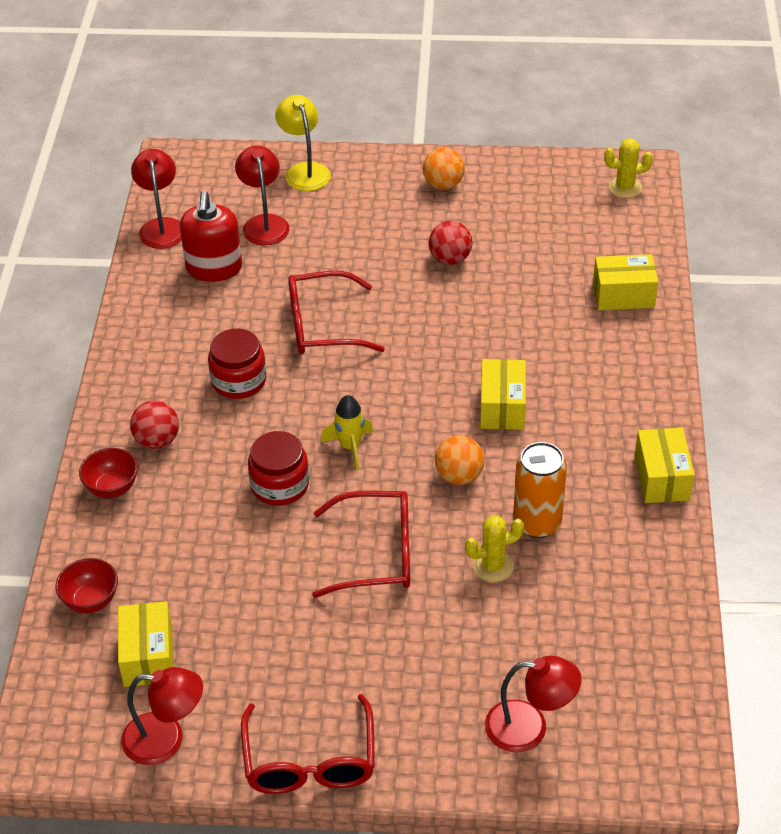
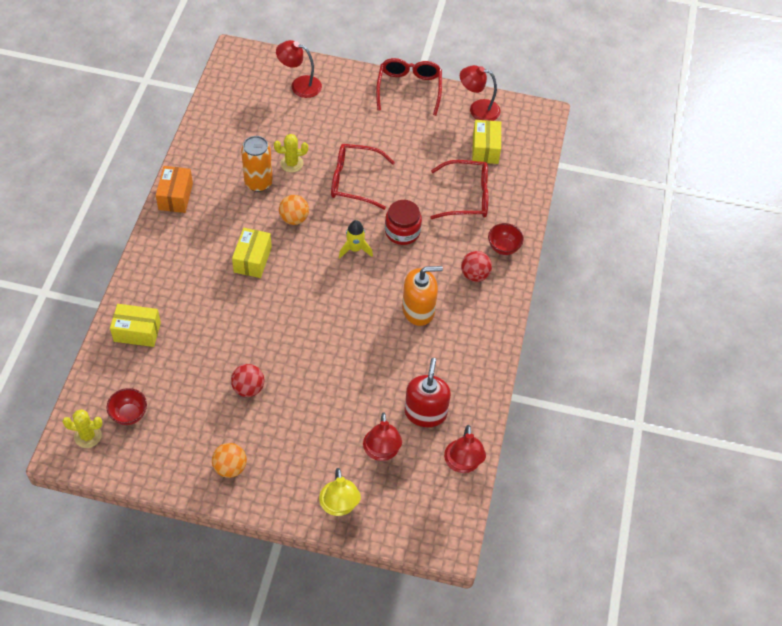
camera: 175 degrees left, 10 degrees up
red bowl [56,558,118,613] -> red bowl moved to [107,388,147,425]
red jar [208,329,266,399] -> orange soap dispenser [402,266,443,326]
red glasses [289,271,385,354] -> red glasses moved to [430,160,488,219]
yellow box [635,428,695,503] -> orange box [156,166,193,213]

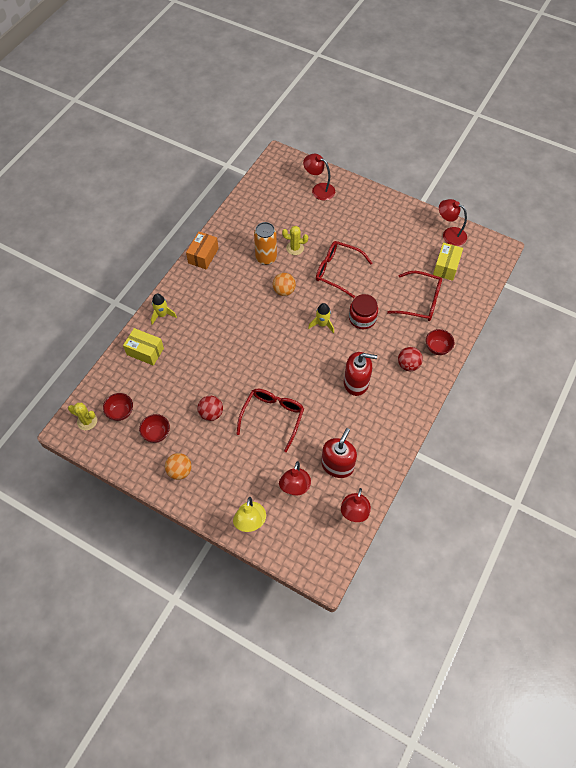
camera: 20 degrees right, 5 degrees up
yellow box [232,228,272,278] -> none
red glasses [376,58,442,116] -> red glasses moved to [237,389,304,452]
orange soap dispenser [402,266,443,326] -> red soap dispenser [344,352,377,396]
none -> red bowl [139,414,170,443]
none -> yellow rocket [151,294,177,325]

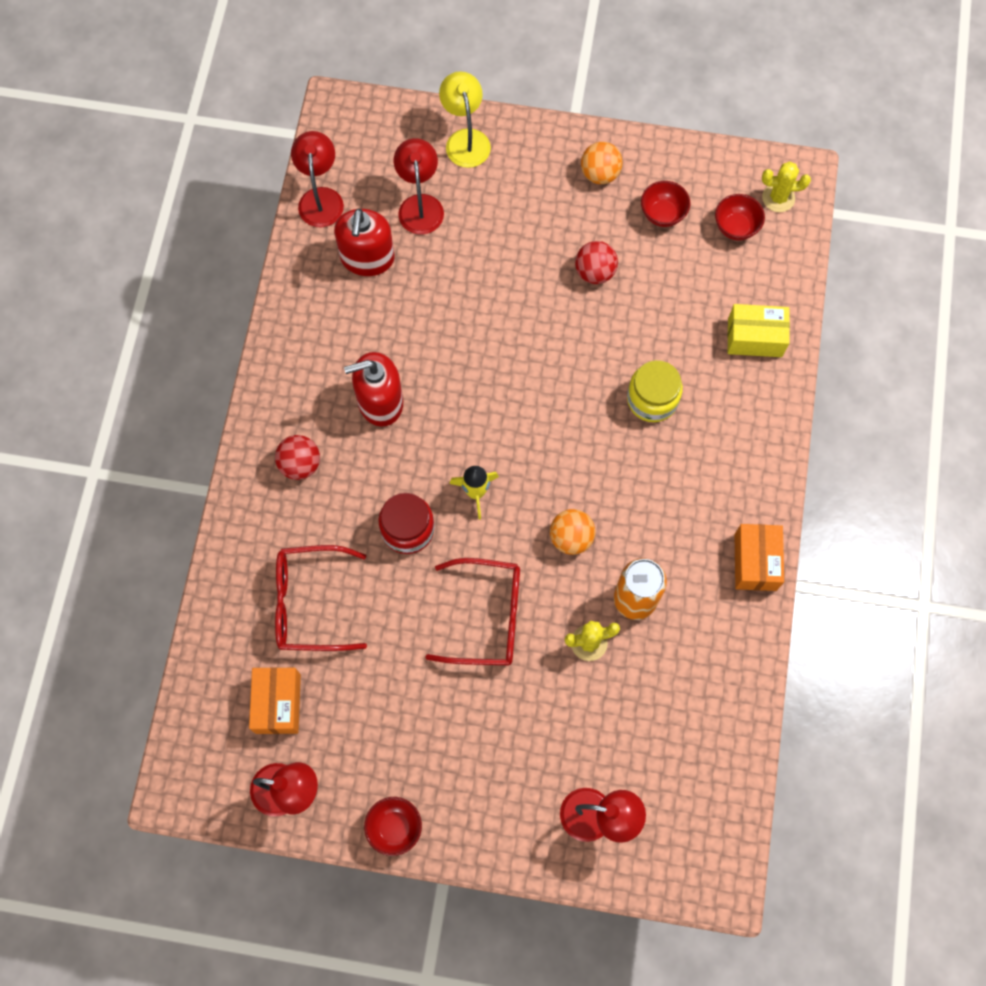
camera: 160 degrees right, 10 degrees up
yellow rocket [151,294,177,325] -> none
red glasses [237,389,304,452] -> none
red bowl [426,329,454,355] -> red bowl moved to [364,797,422,856]
yellow box [433,243,463,281] -> orange box [249,667,301,734]
none -> yellow jar [627,360,683,422]

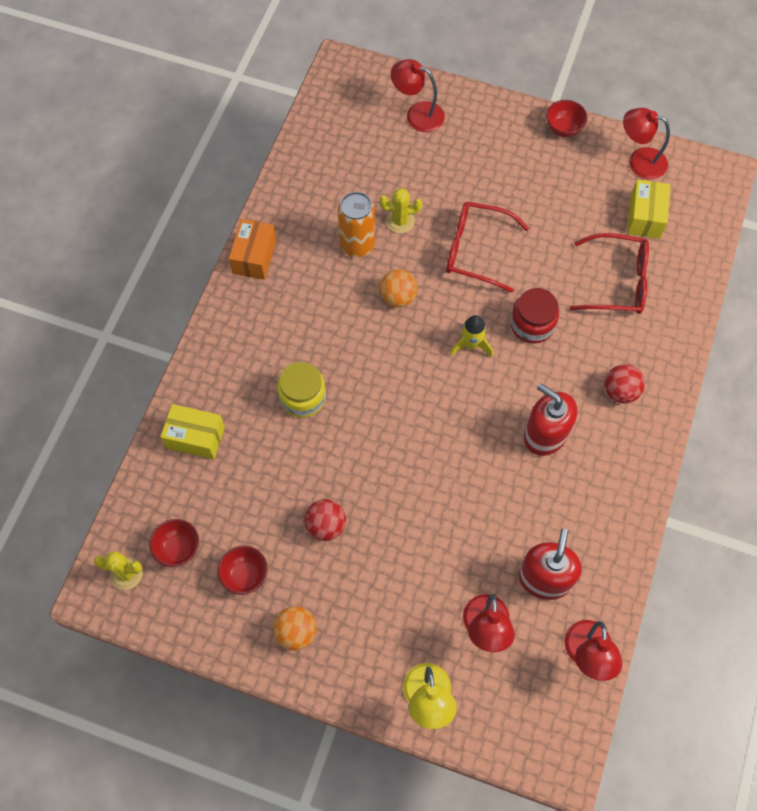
camera: 170 degrees left, 5 degrees down
orange box [249,667,301,734] -> yellow box [627,179,671,239]
red soap dispenser [344,352,403,427] -> red soap dispenser turned 135 degrees counterclockwise [524,383,577,456]

